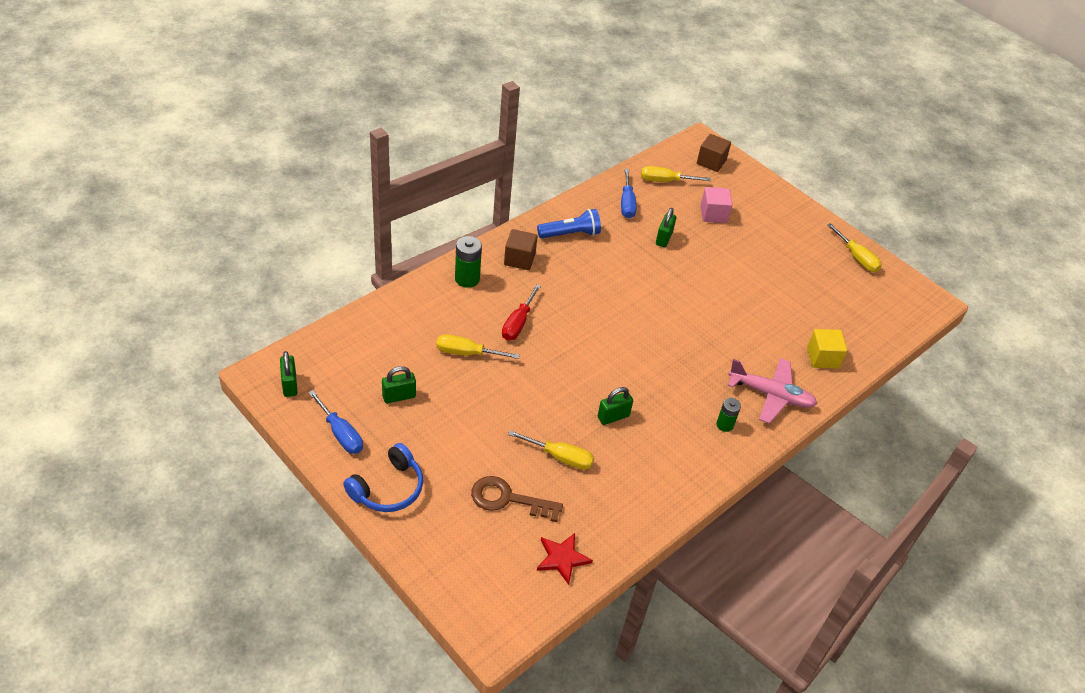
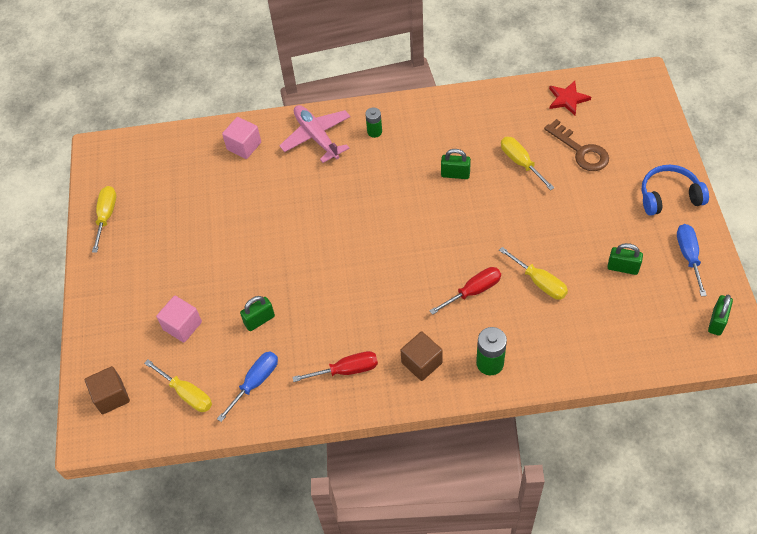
camera: 135 degrees left, 10 degrees up
blue flashlight [537,209,601,239] -> red screwdriver [292,351,378,382]
yellow cube [807,329,847,369] -> pink cube [222,117,261,159]

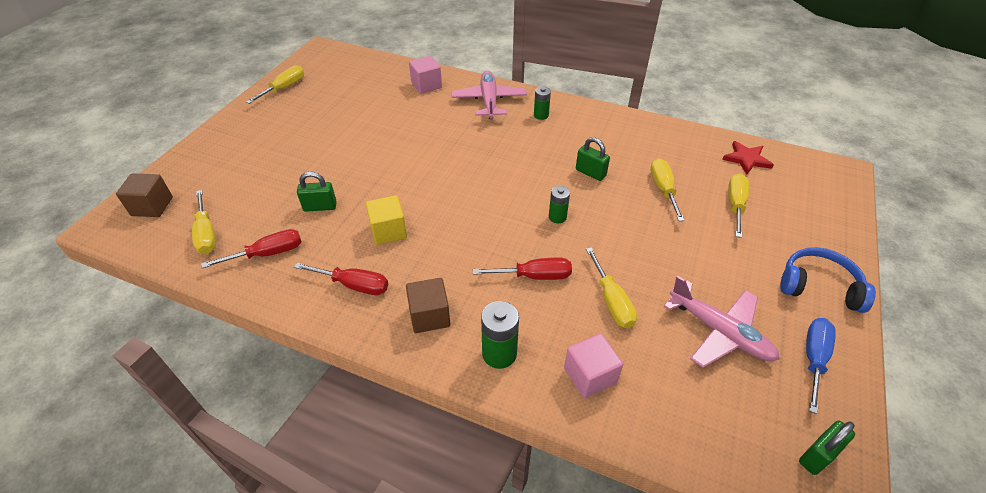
camera: 25 degrees right, 10 degrees down
pink cube [156,296,202,343] -> pink cube moved to [564,333,623,398]
blue screwdriver [217,351,278,422] -> red screwdriver [201,229,301,268]
brown key [544,119,609,171] -> yellow screwdriver [728,174,749,238]
green padlock [607,243,643,275] -> pink plane [663,276,779,368]
none -> yellow cube [366,195,407,245]
none -> green battery [549,186,570,223]

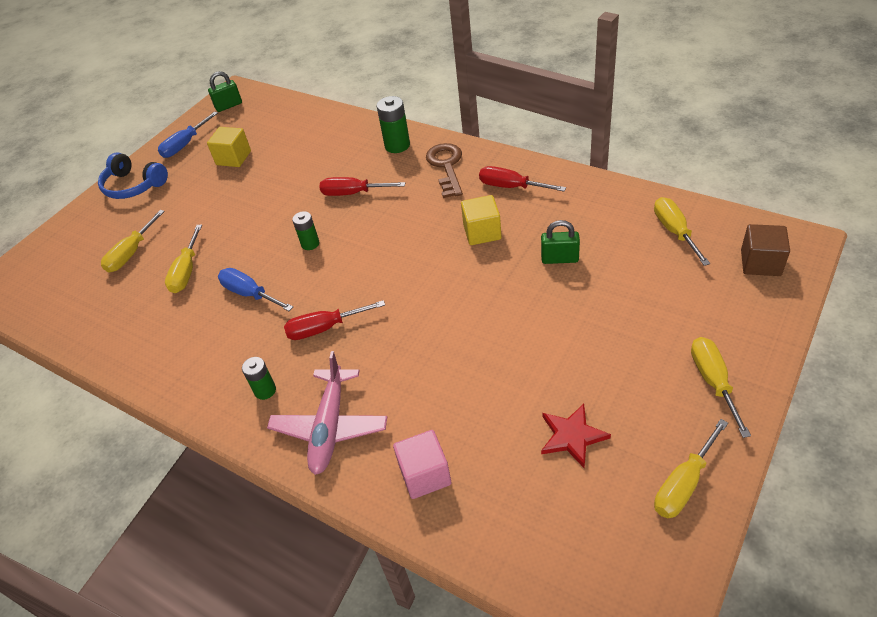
camera: 165 degrees left, 0 degrees up
red screwdriver [201,229,301,268] -> red screwdriver moved to [284,300,385,340]
brown cube [406,278,450,333] -> brown key [426,143,463,198]
pink cube [564,333,623,398] -> none
green padlock [576,137,610,181] -> blue screwdriver [218,268,293,311]
yellow screwdriver [586,247,637,328] -> yellow screwdriver moved to [691,337,751,438]
pink plane [663,276,779,368] -> yellow cube [207,127,251,167]
red star [722,141,774,175] -> red star moved to [541,404,611,468]

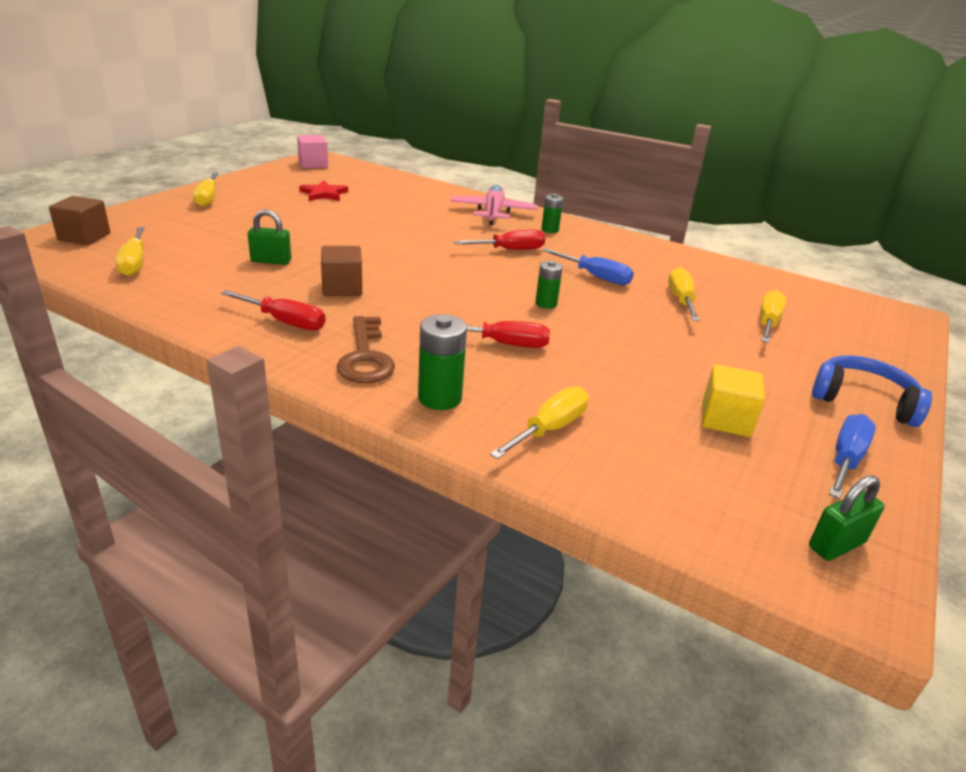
camera: 170 degrees right, 15 degrees down
pink cube [393,430,451,499] -> pink cube moved to [297,135,328,168]
yellow cube [461,195,501,245] -> brown cube [321,246,362,296]
yellow screwdriver [654,419,728,518] -> yellow screwdriver moved to [490,386,589,459]

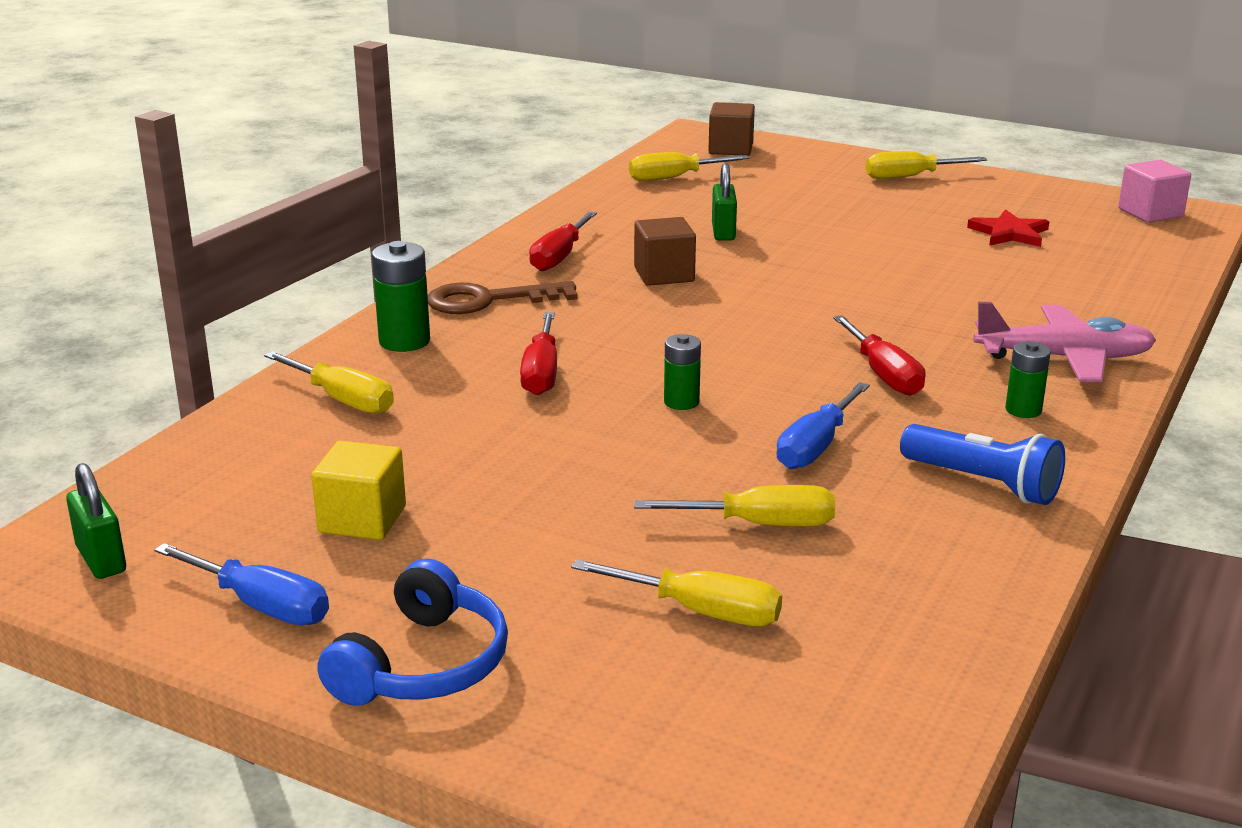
camera: 90 degrees right, 5 degrees down
none -> blue flashlight [900,424,1065,505]

